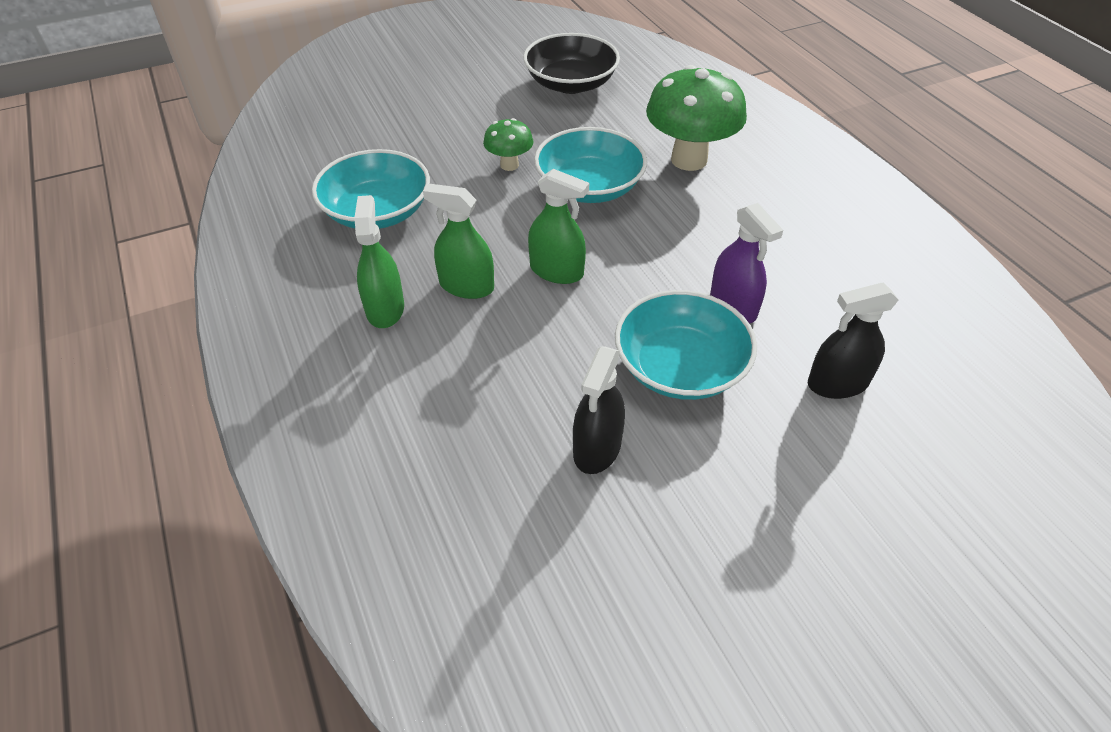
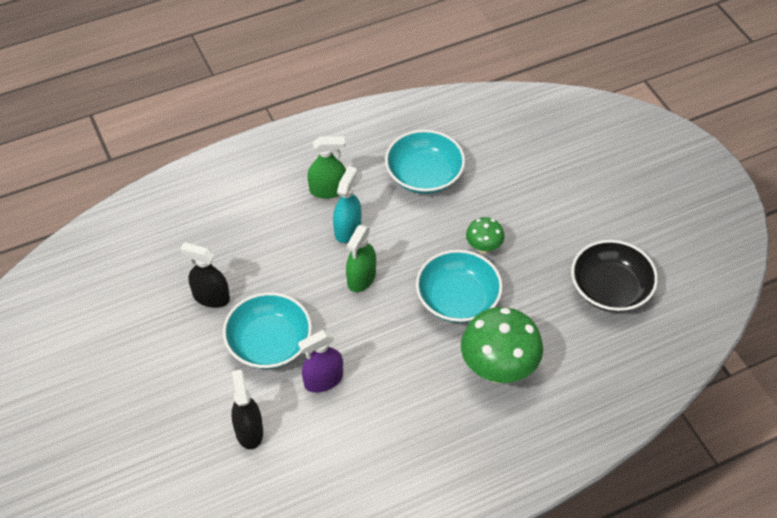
camera: 90 degrees right, 5 degrees up
green spray bottle [423,184,494,299] -> turquoise spray bottle [333,166,361,243]

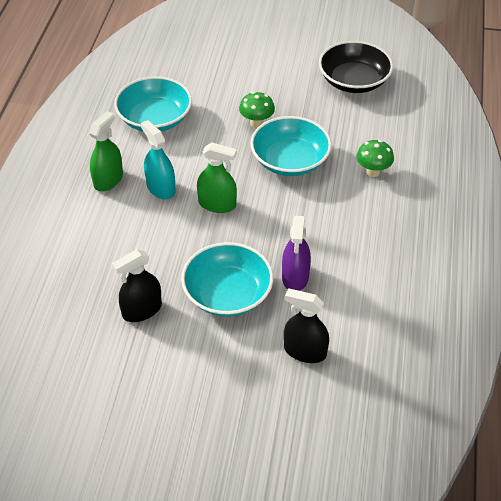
camera: 55 degrees left, 5 degrees down
green spray bottle [346,224,376,292] -> green spray bottle turned 45 degrees counterclockwise [197,143,237,213]
green mushroom [461,307,543,383] -> green mushroom [356,140,394,177], size x0.51

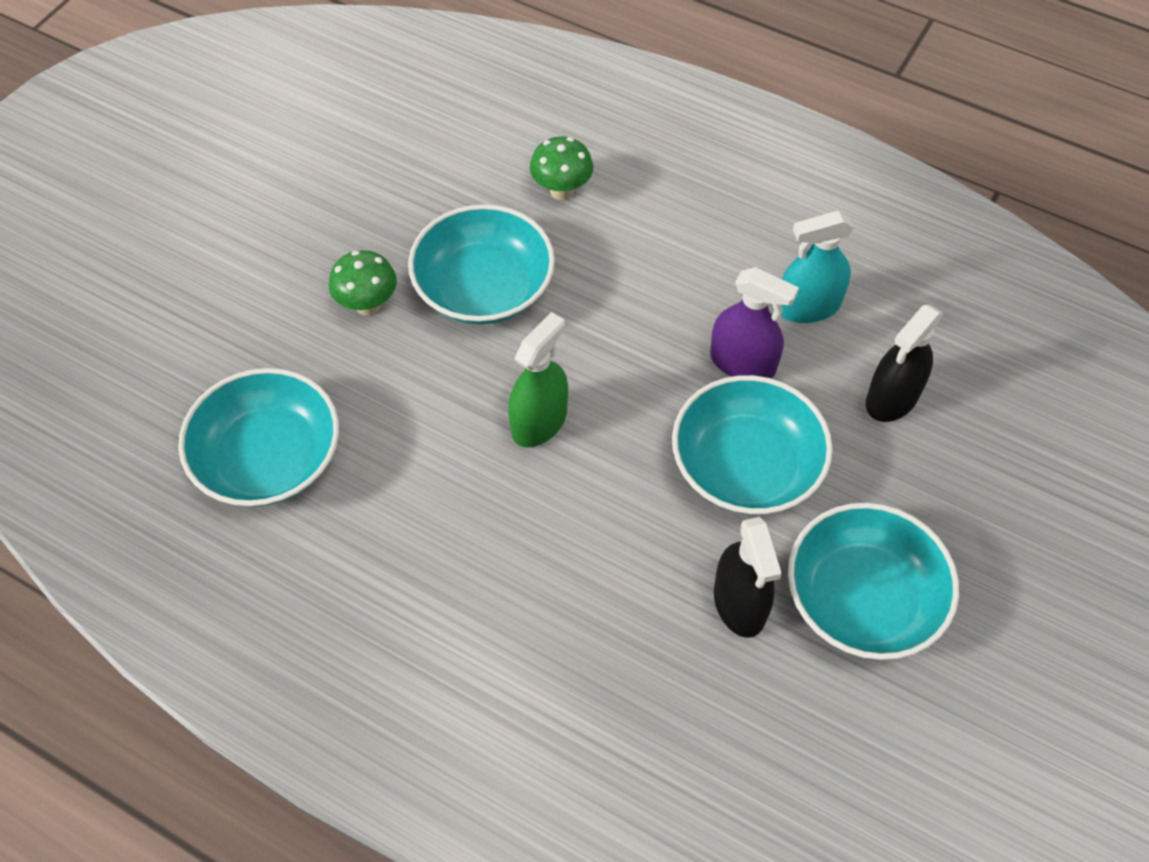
camera: 70 degrees left, 10 degrees up
green spray bottle [89,111,123,191] -> none
turquoise spray bottle [141,120,175,199] -> turquoise spray bottle moved to [781,211,854,323]
black bowl [319,41,393,93] -> none
none -> turquoise bowl [788,503,959,660]

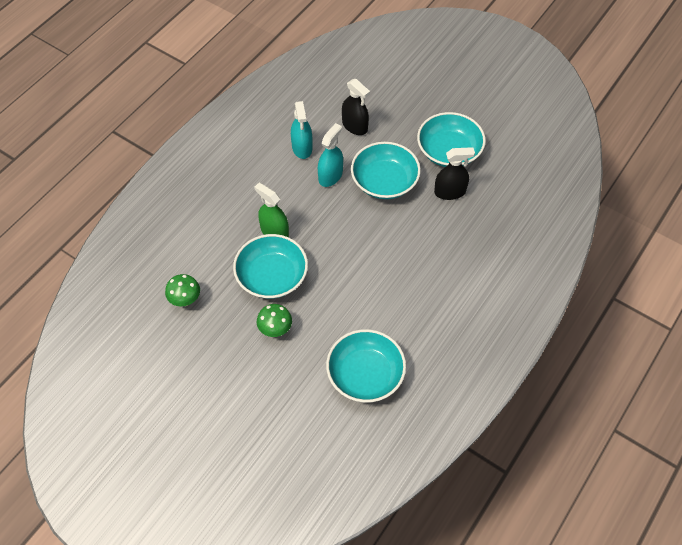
camera: 85 degrees left, 0 degrees up
green spray bottle [508,312,568,448] -> green spray bottle moved to [254,183,289,237]
green mushroom [530,136,593,200] -> green mushroom moved to [165,274,200,307]
purple spray bottle [710,267,799,378] -> turquoise spray bottle [318,123,343,187]

